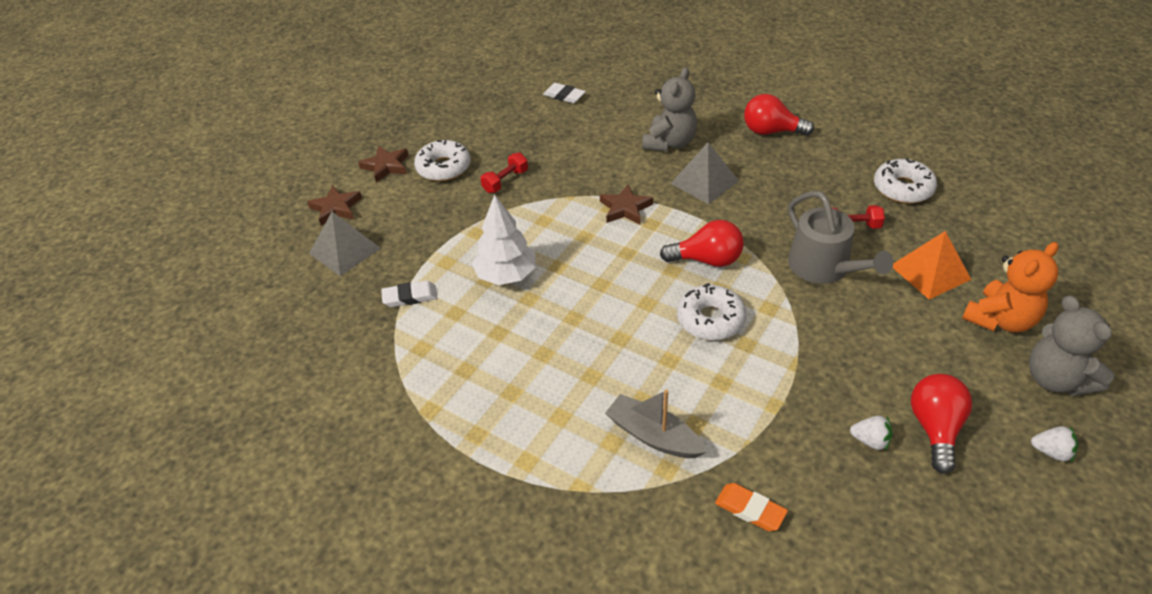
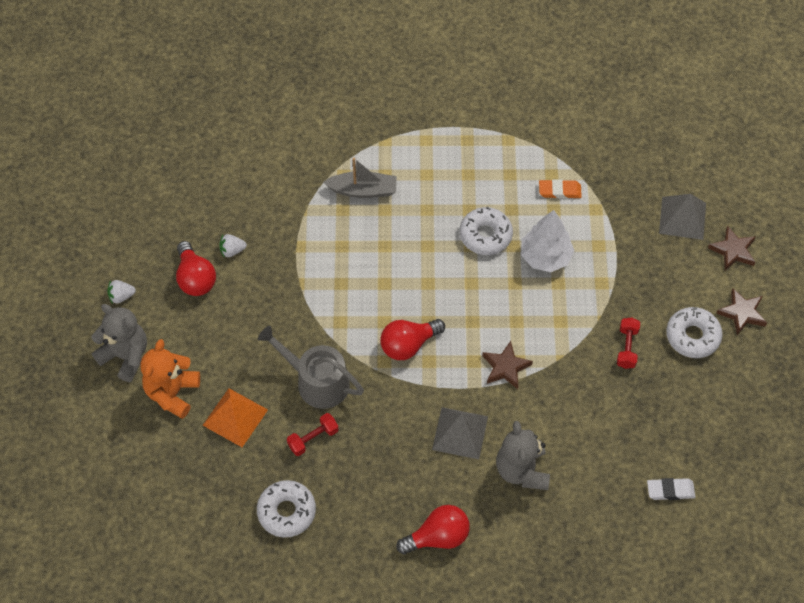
camera: 145 degrees right, 15 degrees up
white eraser [381,281,437,307] -> none
white donut [677,283,746,340] -> white donut moved to [460,207,513,255]
orange eraser [715,483,788,531] -> orange eraser moved to [539,179,582,199]

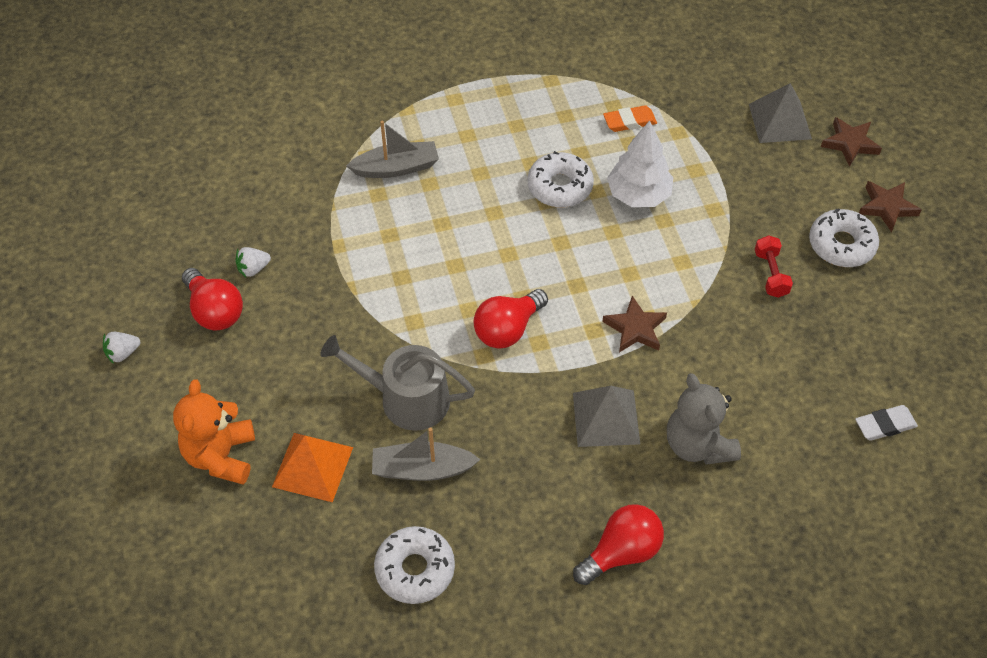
camera: 15 degrees left, 5 degrees down
grey teddy bear [91,304,147,382] -> none
red dumbbell [287,413,339,456] -> grey boat [372,428,481,481]

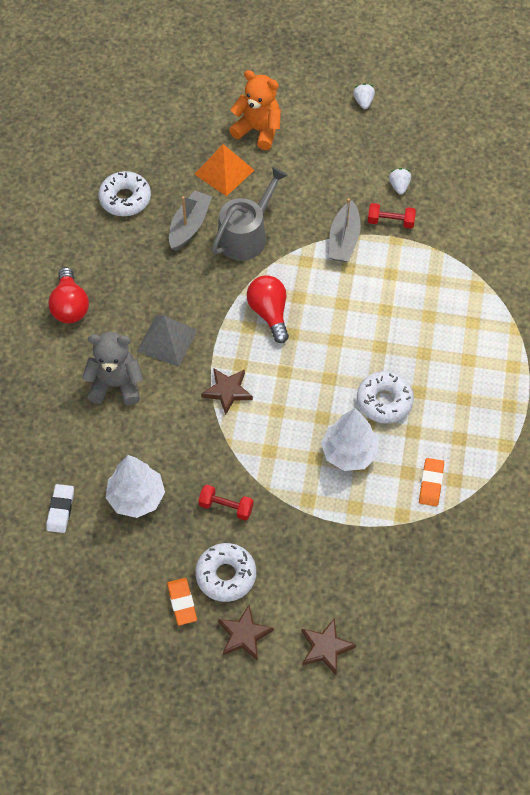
camera: 115 degrees right, 5 degrees up
red light bulb [182,268,243,331] -> none
grey boat [346,120,439,178] -> grey boat moved to [329,198,361,262]
grey pyramid [749,83,812,143] -> none
none -> white tree [106,455,165,518]
none -> orange eraser [167,578,197,625]
none -> red dumbbell [368,203,416,229]

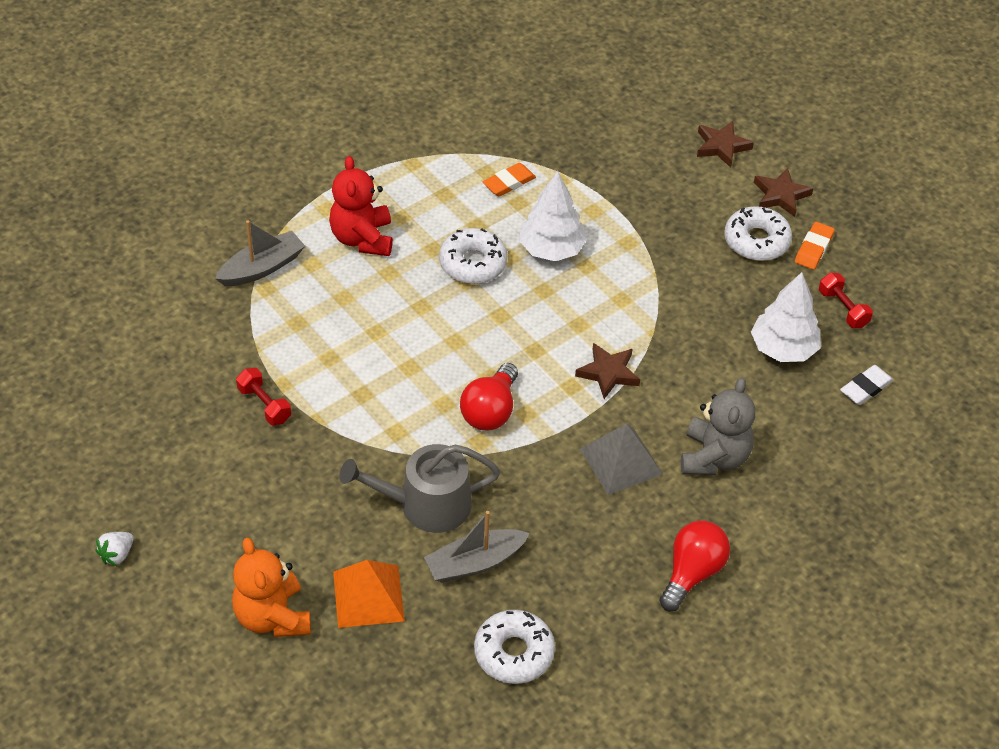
camera: 140 degrees left, 10 degrees down
grey teddy bear [82,332,143,405] -> grey teddy bear turned 120 degrees counterclockwise [681,377,755,475]
red dumbbell [198,485,253,521] -> red dumbbell moved to [819,273,873,328]
grey boat [329,198,361,262] -> grey boat moved to [215,220,305,286]
white strawberry [389,168,411,195] -> none
none -> red teddy bear [329,156,393,256]

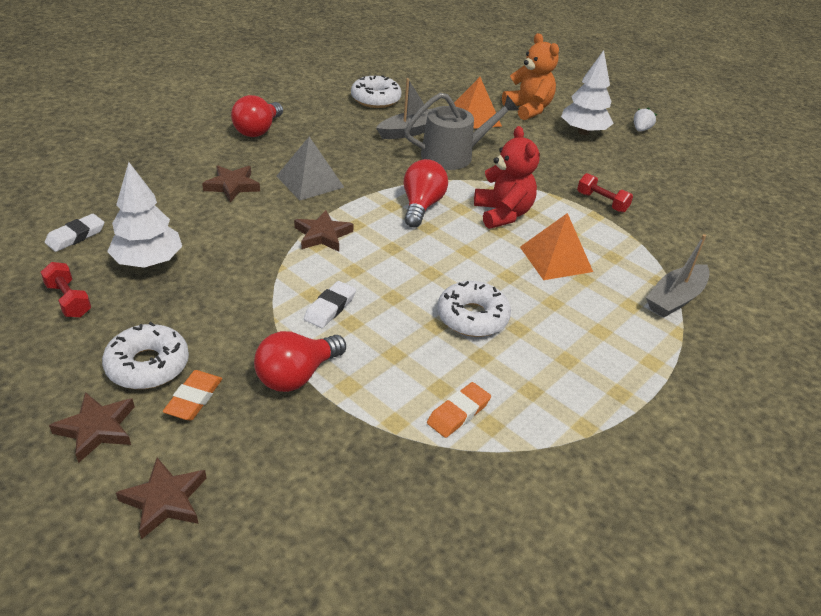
camera: 170 degrees right, 10 degrees down
red teddy bear [329,156,393,256] -> red teddy bear moved to [474,126,540,229]
white tree [519,171,587,261] -> white tree moved to [561,50,614,135]
grey teddy bear [681,377,755,475] -> brown star [202,166,260,202]
orange eraser [795,222,835,270] -> orange eraser moved to [163,370,222,420]
none -> red light bulb [254,331,346,392]
none -> white eraser [304,281,356,328]
none -> orange pyramid [520,213,593,280]

